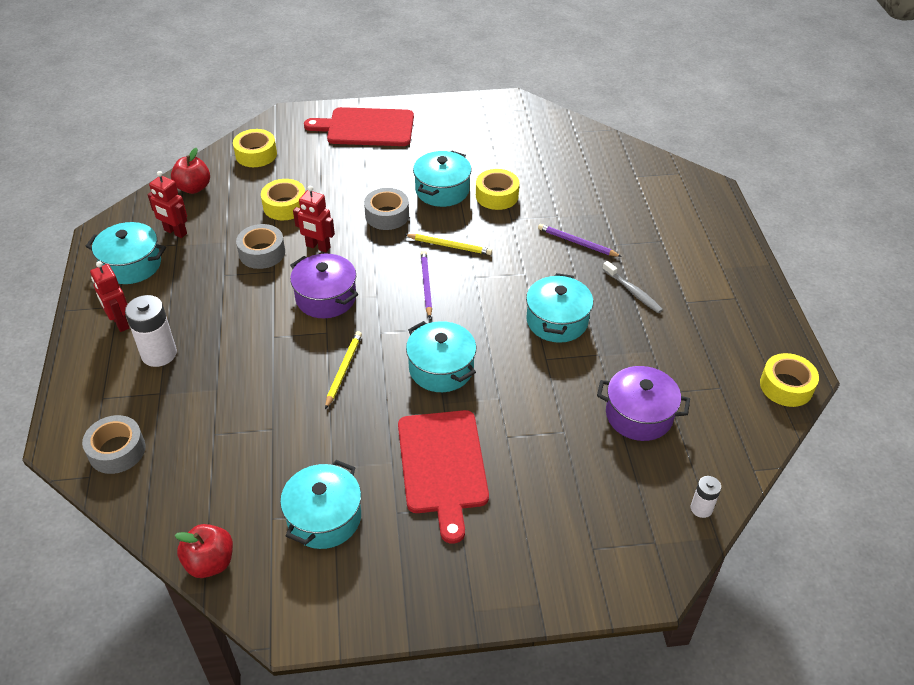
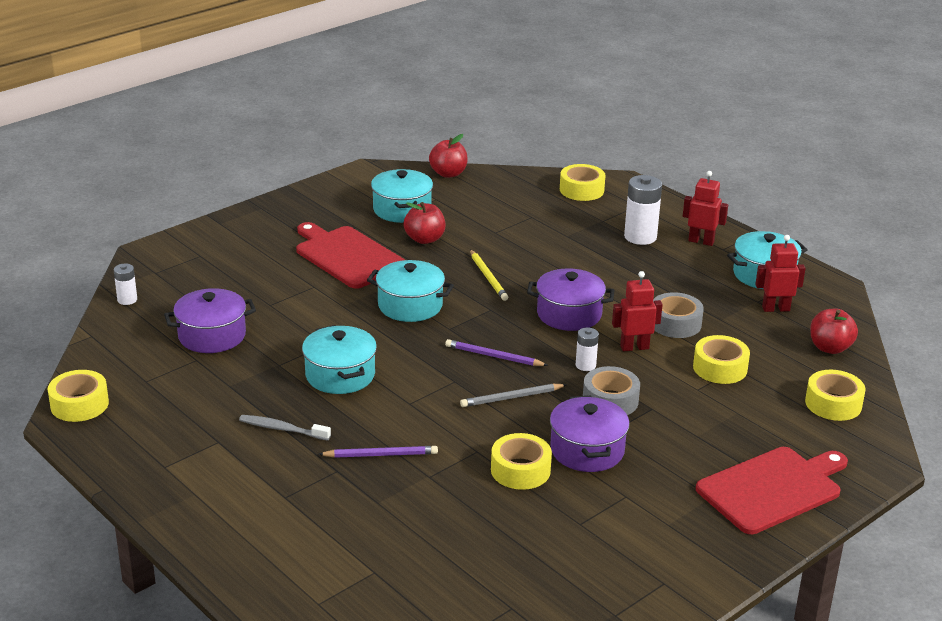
camera: 145 degrees right, 15 degrees down
grey tape [82,415,146,474] -> yellow tape [560,164,606,201]
yellow pencil [404,234,492,255] -> grey pencil [460,384,566,407]
turquoise pot [413,151,471,207] -> purple pot [550,395,630,472]
purple pencil [420,251,432,318] -> purple pencil turned 150 degrees clockwise [445,339,548,366]
none -> red apple [404,202,445,244]
none -> white battery [576,327,599,371]

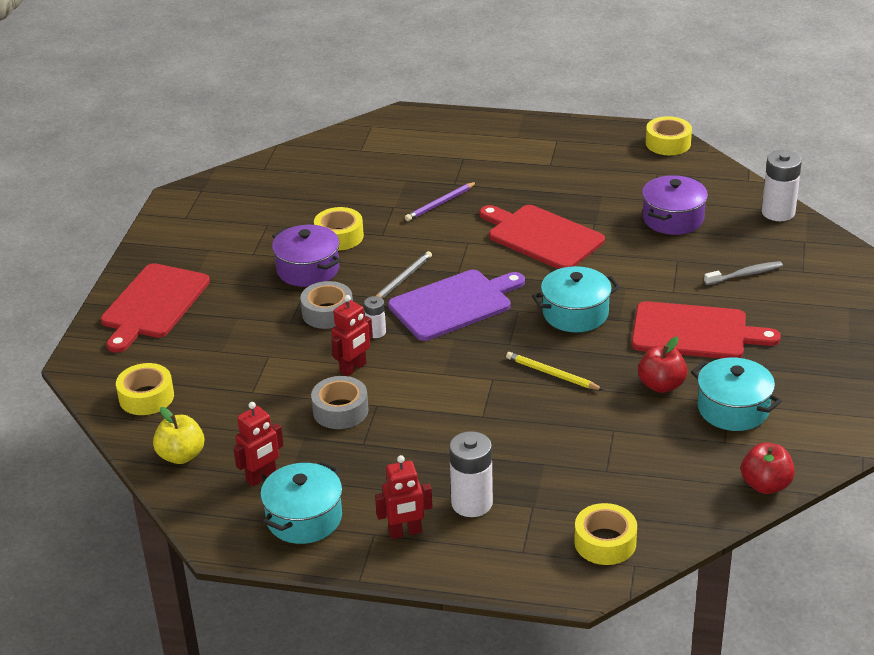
camera: 145 degrees right, 5 degrees up
white battery [114,264,137,305] -> white battery [762,150,802,221], size x1.81
grey toothbrush [239,415,331,440] -> grey toothbrush moved to [704,261,783,285]
turquoise pot [302,325,377,394] -> red cutting board [479,205,605,269]
purple pencil [445,339,548,366] -> purple cutting board [388,270,525,341]
purple pot [527,268,614,331] -> none
yellow tape [693,335,750,384] -> none
red apple [810,309,858,354] -> yellow apple [153,407,205,464]

